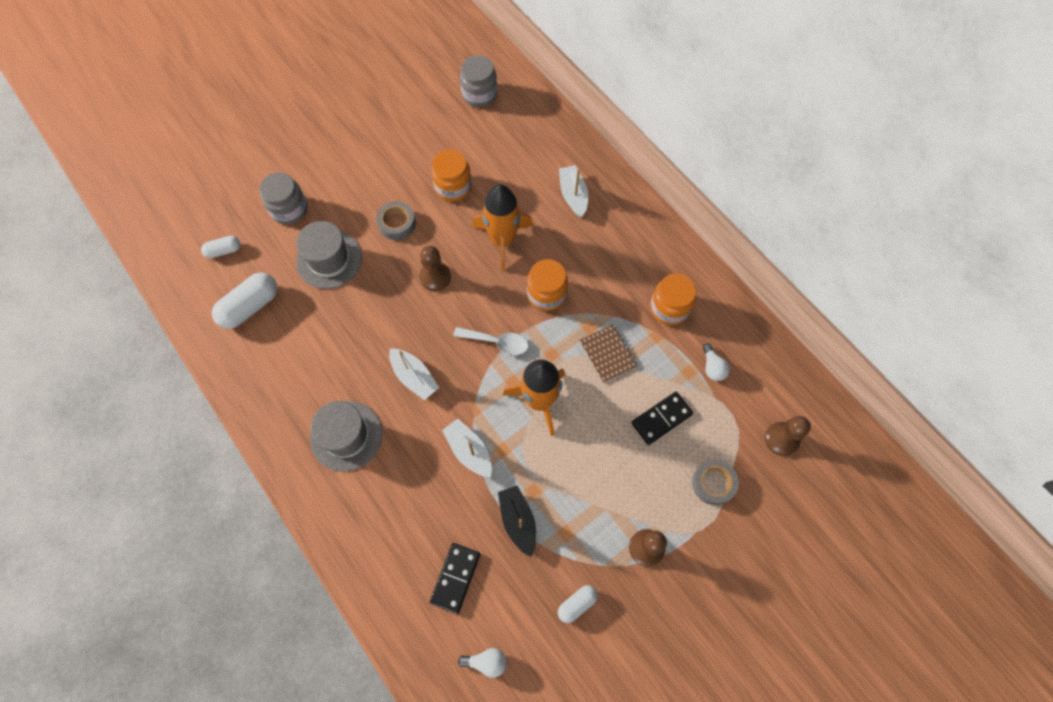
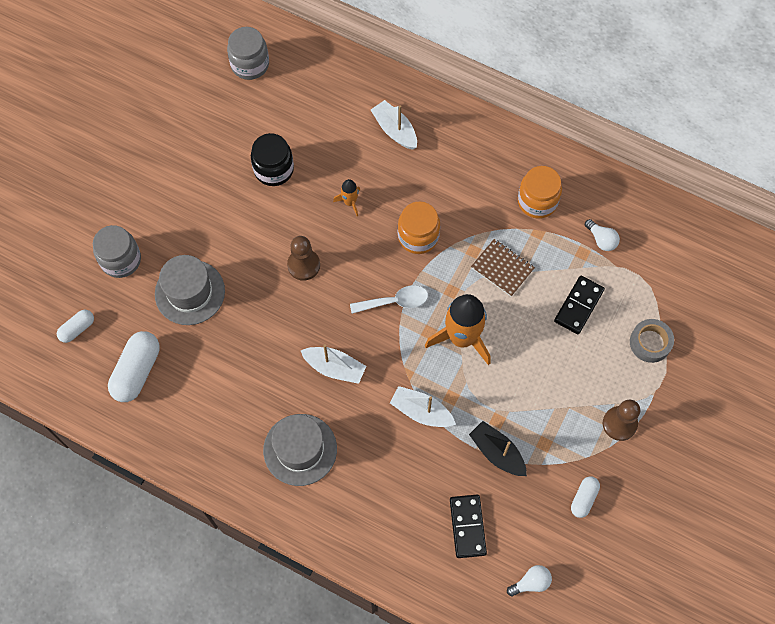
camera: 25 degrees left, 0 degrees up
grey tape [376,201,416,240] -> none
orange jar [431,149,472,202] -> black jar [251,133,294,186]
orange rocket [472,184,533,271] -> orange rocket [333,179,360,216], size x0.47
brown pawn [765,416,811,456] -> none

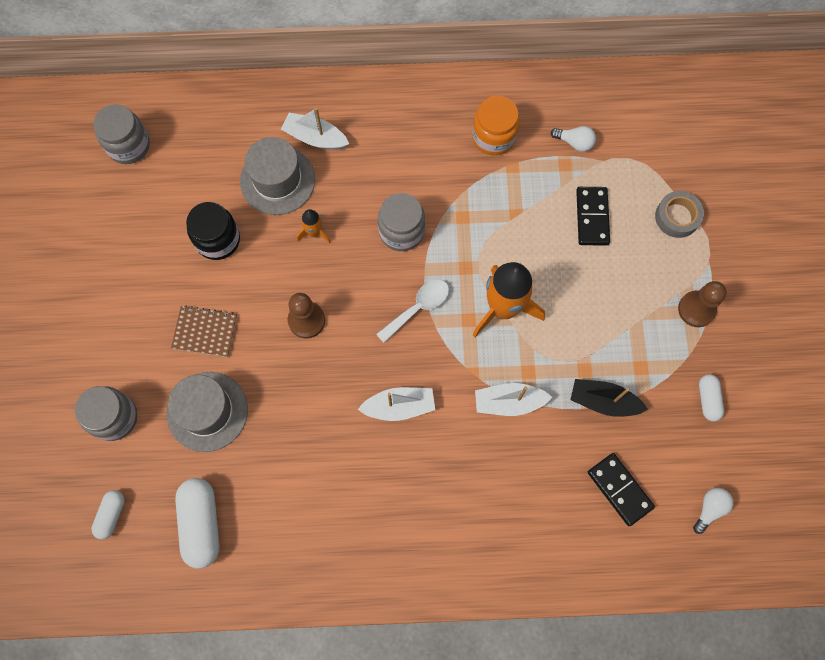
camera: 30 degrees left, 5 degrees up
grey hat [263,414,337,486] -> grey hat moved to [240,137,315,215]
orange jar [398,201,440,254] -> grey jar [378,193,425,251]
brown notebook [471,239,535,297] -> brown notebook moved to [171,306,237,357]

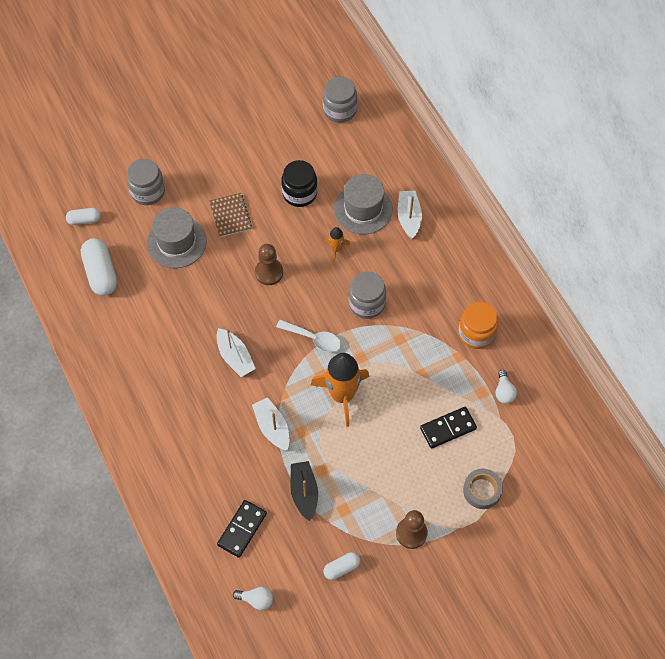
camera: 65 degrees right, 10 degrees down
white capsule [175,478,220,568] -> white capsule turned 75 degrees counterclockwise [81,238,117,296]

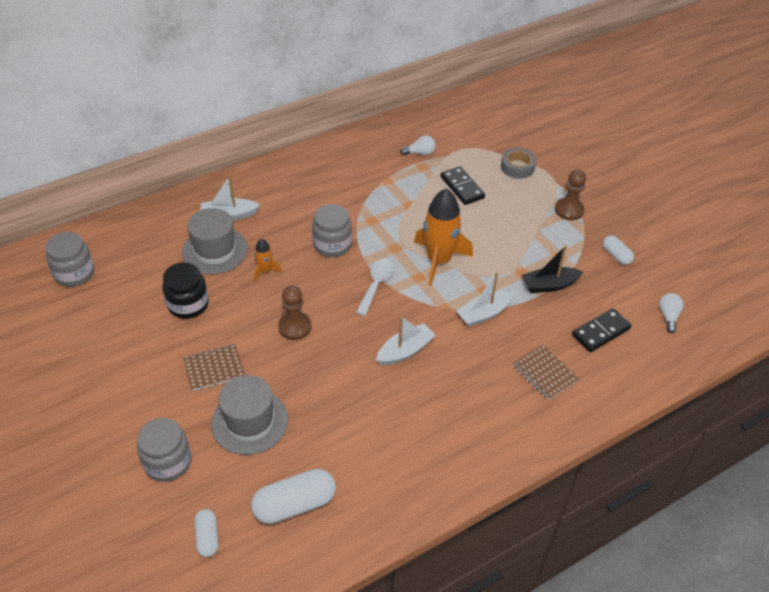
camera: 95 degrees left, 15 degrees down
black domino [217,500,267,558] -> black domino turned 60 degrees counterclockwise [572,308,632,352]
orange jar [458,302,498,349] -> none
none -> brown notebook [513,344,579,400]

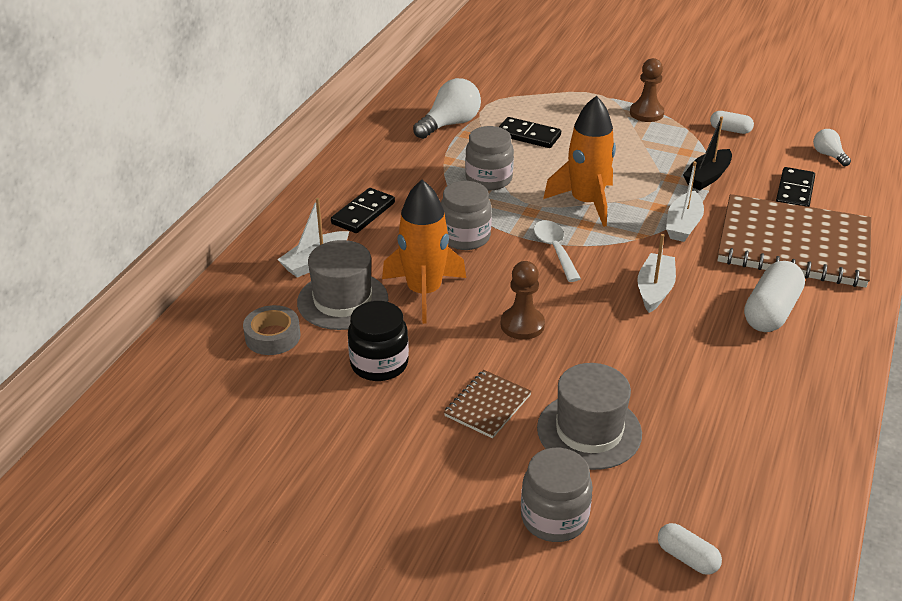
camera: 35 degrees left, 10 degrees down
grey jar [45,232,94,287] -> grey jar moved to [465,126,514,190]
white capsule [251,469,336,524] -> white capsule moved to [744,261,805,332]
orange rocket [254,239,282,281] -> orange rocket [382,180,466,324], size x2.14
white light bulb [400,135,436,155] -> white light bulb [413,78,481,139], size x1.82
grey tape [501,148,536,179] -> grey tape moved to [243,305,300,355]
brown notebook [513,344,579,400] -> brown notebook [717,194,871,288], size x2.28
none -> black domino [331,188,395,233]

